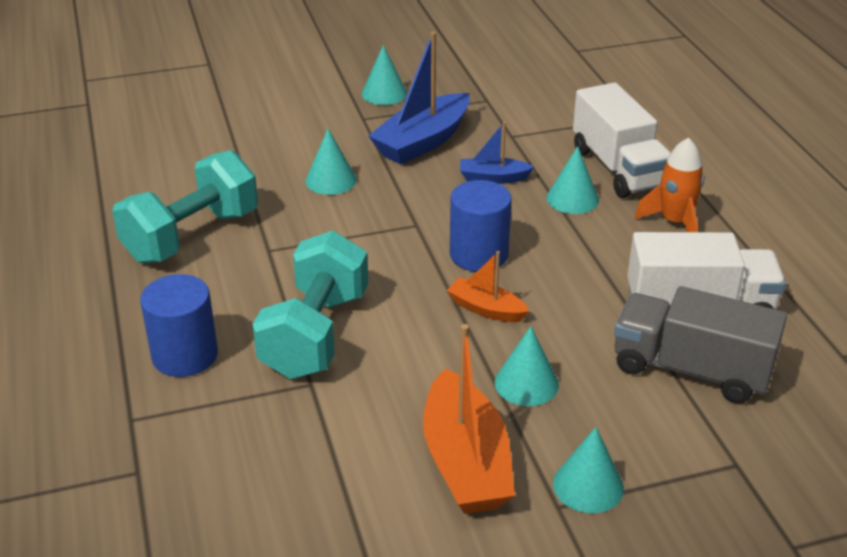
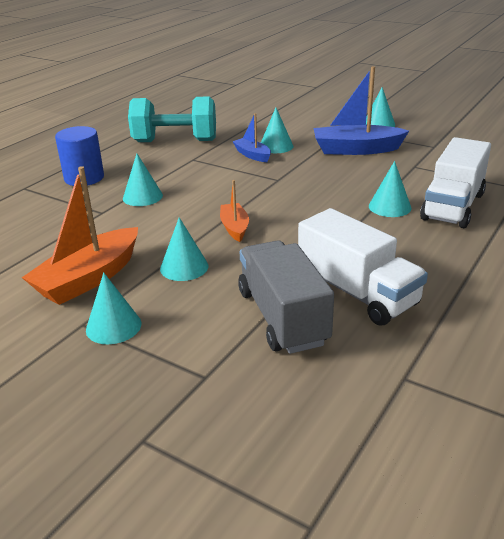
camera: 50 degrees right, 5 degrees down
turquoise dumbbell [252,230,368,379] -> turquoise cone [123,153,163,206]
blue cylinder [450,180,512,272] -> none
blue boat [460,122,534,184] -> blue boat moved to [232,113,271,162]
orange rocket [634,137,704,232] -> none

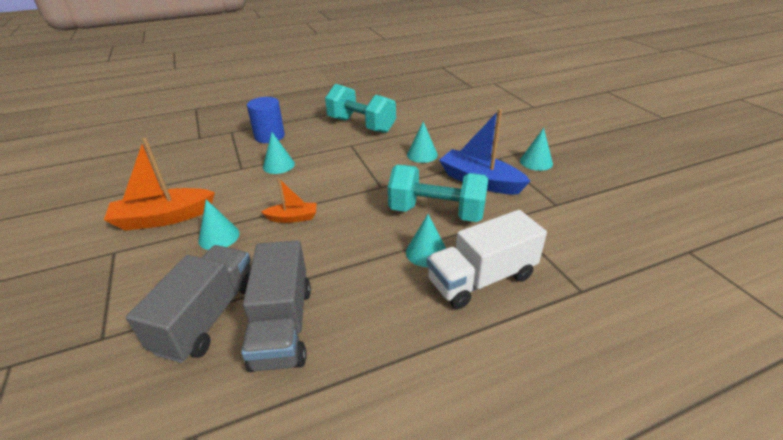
camera: 35 degrees right, 5 degrees up
turquoise cone [86,272,142,344] -> none
orange boat [220,180,249,242] -> orange boat turned 60 degrees clockwise [261,178,317,223]
blue boat [232,113,271,162] -> none
white truck [298,208,428,326] -> grey truck [241,240,311,372]
none -> turquoise dumbbell [388,165,488,222]

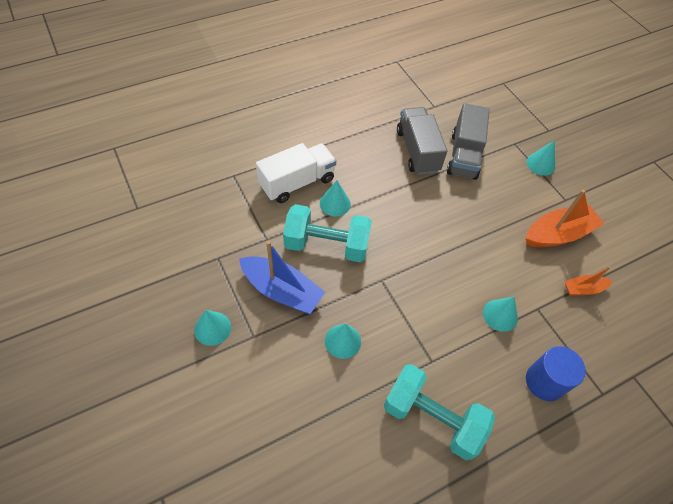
camera: 170 degrees right, 20 degrees up
turquoise cone [199,199,240,250] -> turquoise cone moved to [526,140,555,176]
orange boat [261,178,317,223] -> orange boat moved to [564,266,612,296]

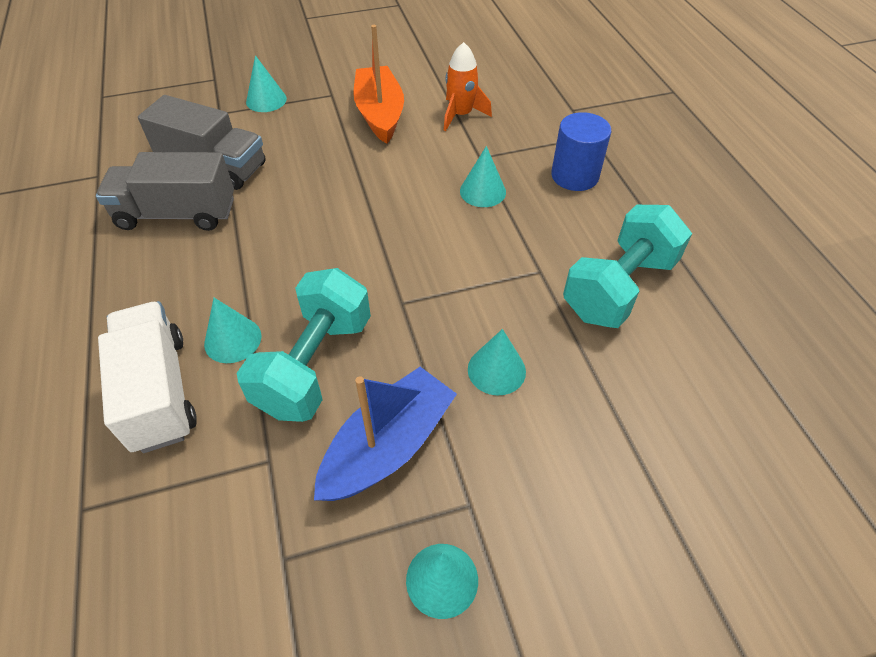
camera: 75 degrees left, 5 degrees down
orange boat [564,266,612,296] -> orange rocket [444,42,492,131]

